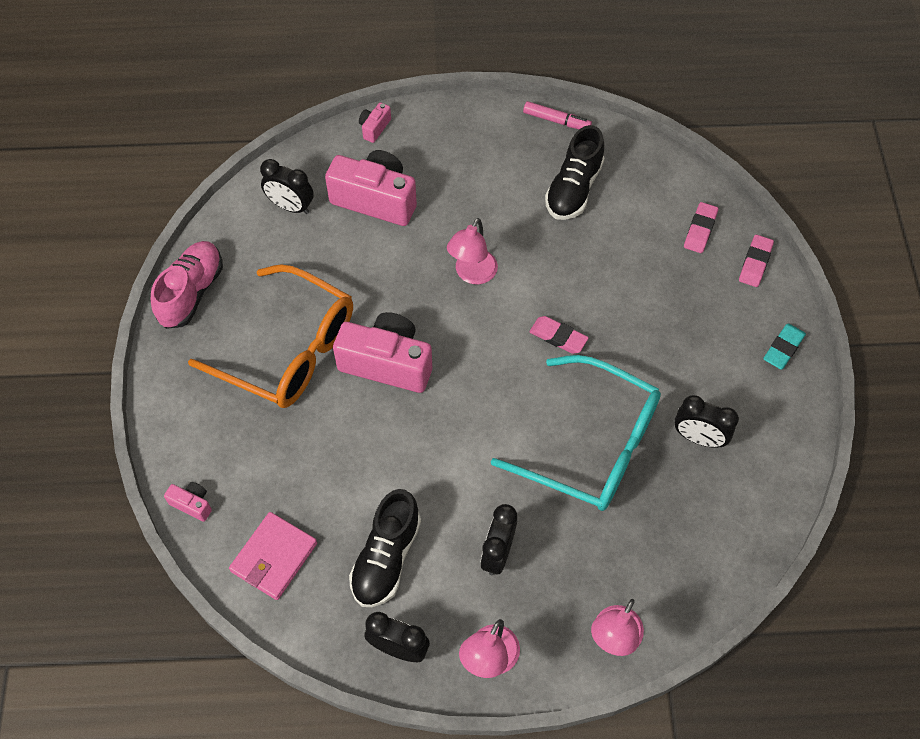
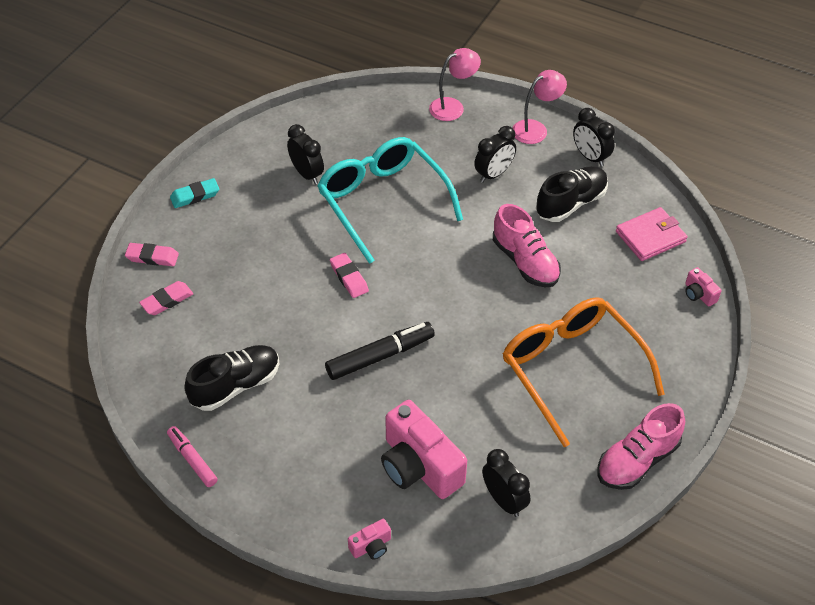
camera: 150 degrees left, 10 degrees down
pink camera [333,312,432,393] -> none
pink lamp [447,218,498,284] -> black marker [325,322,435,380]
pink eraser [739,235,774,287] -> pink eraser turned 45 degrees clockwise [125,243,179,266]
none -> pink shoe [493,204,561,287]

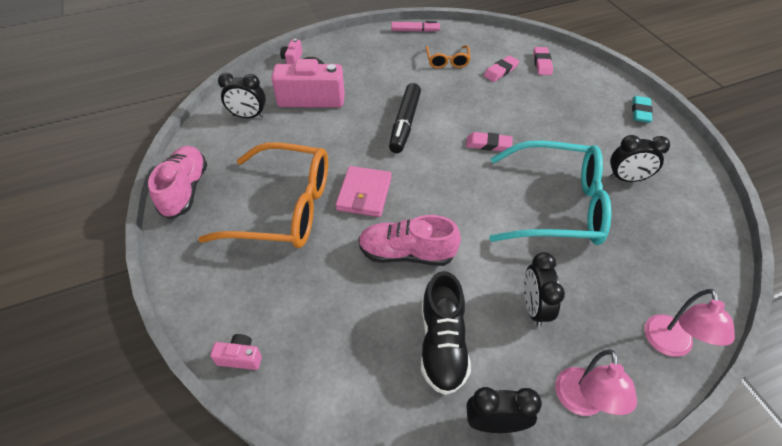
camera: 130 degrees right, 0 degrees up
pink eraser [125,243,179,266] -> pink eraser moved to [484,55,519,82]
black shoe [184,345,280,411] -> orange glasses [426,45,471,68]
pink wallet [616,207,687,261] -> pink wallet moved to [335,166,392,217]

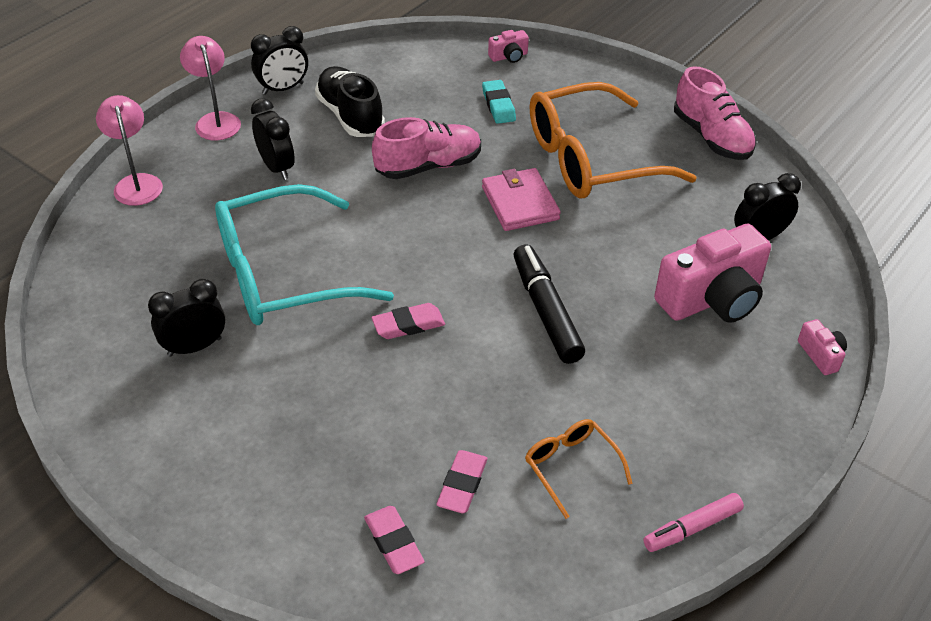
camera: 150 degrees right, 5 degrees down
turquoise eraser [632,96,653,123] -> turquoise eraser moved to [482,80,516,124]

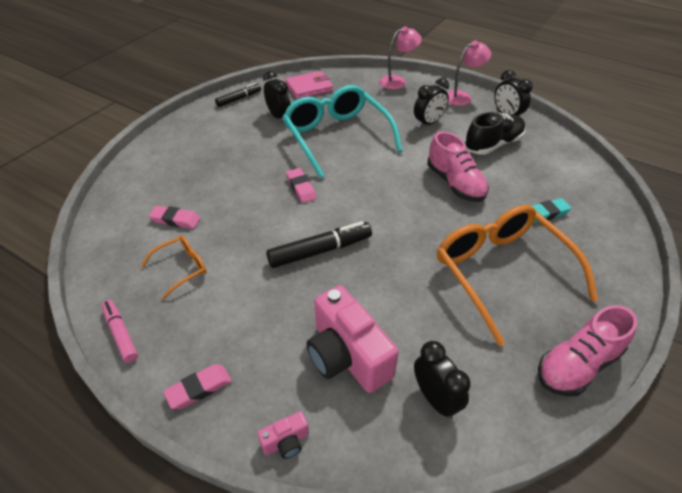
camera: 85 degrees right, 0 degrees up
pink eraser [364,506,425,574] -> pink eraser moved to [163,364,232,409]
pink wallet [482,168,561,231] -> pink wallet moved to [285,71,333,99]
pink camera [488,30,529,63] -> none
none -> black marker [215,83,261,107]

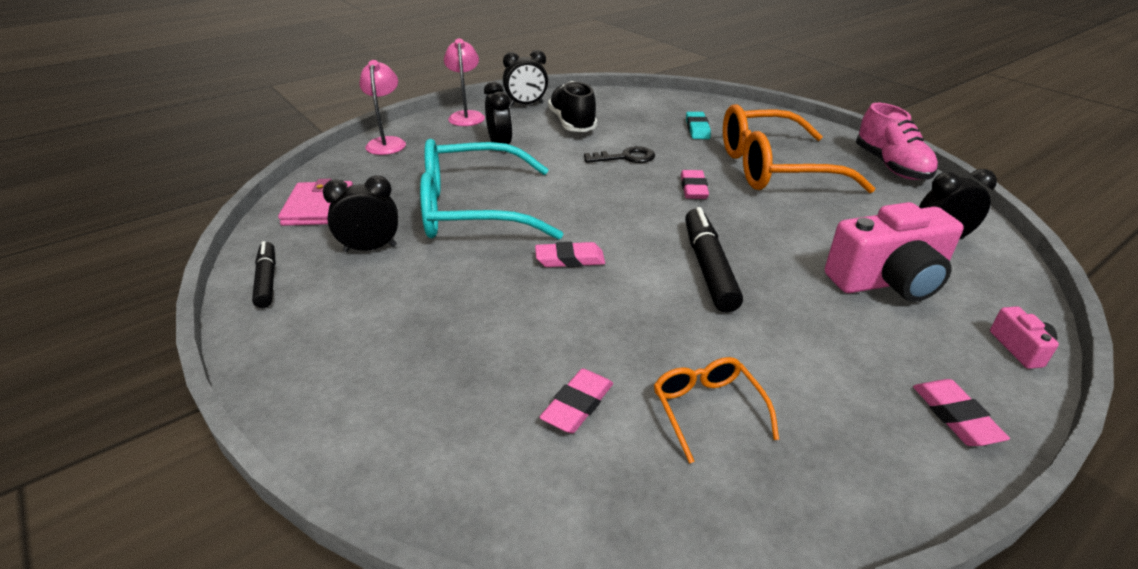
camera: 70 degrees left, 10 degrees down
pink marker [102,300,138,363] -> none
pink shoe [427,131,489,202] -> black key [584,146,655,163]
none -> pink eraser [681,170,709,199]

